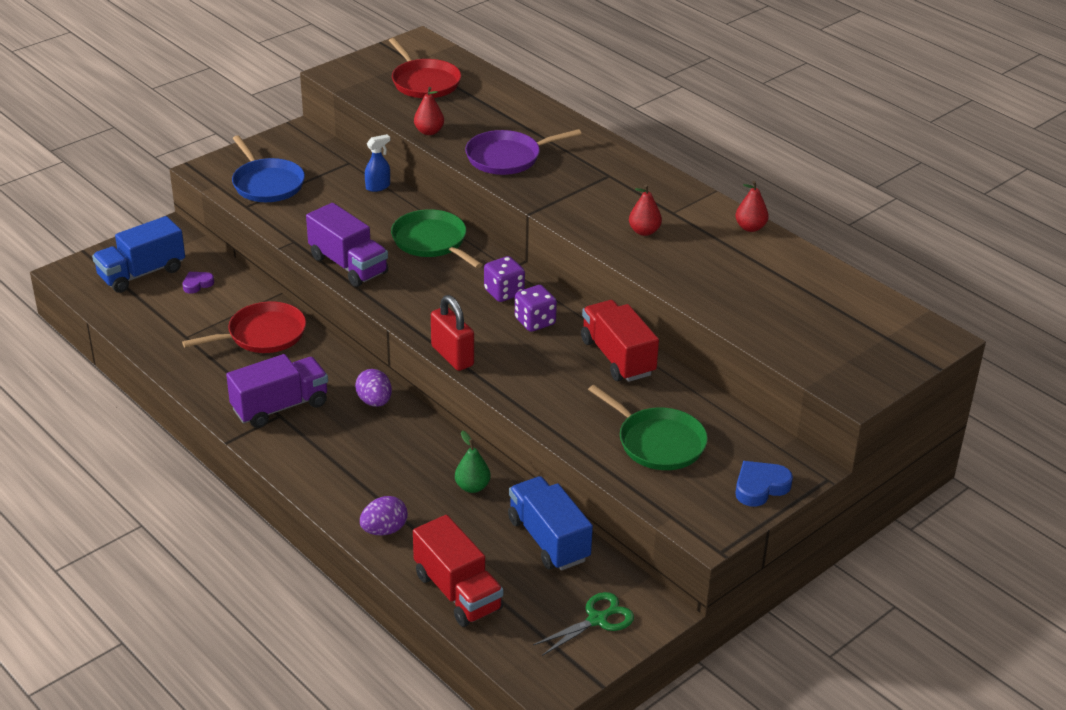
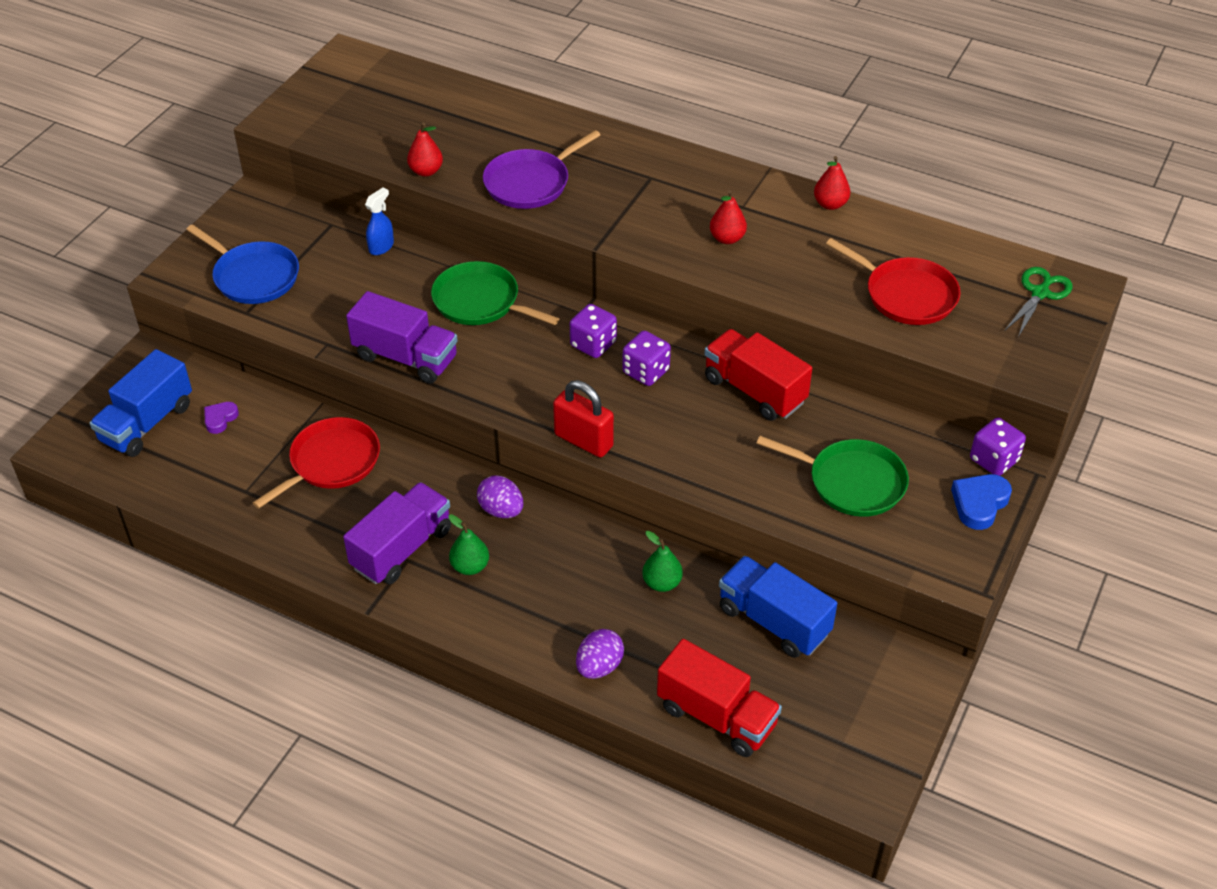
camera: 20 degrees left, 10 degrees up
red pan [389,38,461,98] -> red pan moved to [826,238,961,325]
green scissors [533,592,634,656] -> green scissors moved to [1004,267,1073,337]
none -> green pear [448,514,489,575]
none -> purple dice [970,417,1026,476]

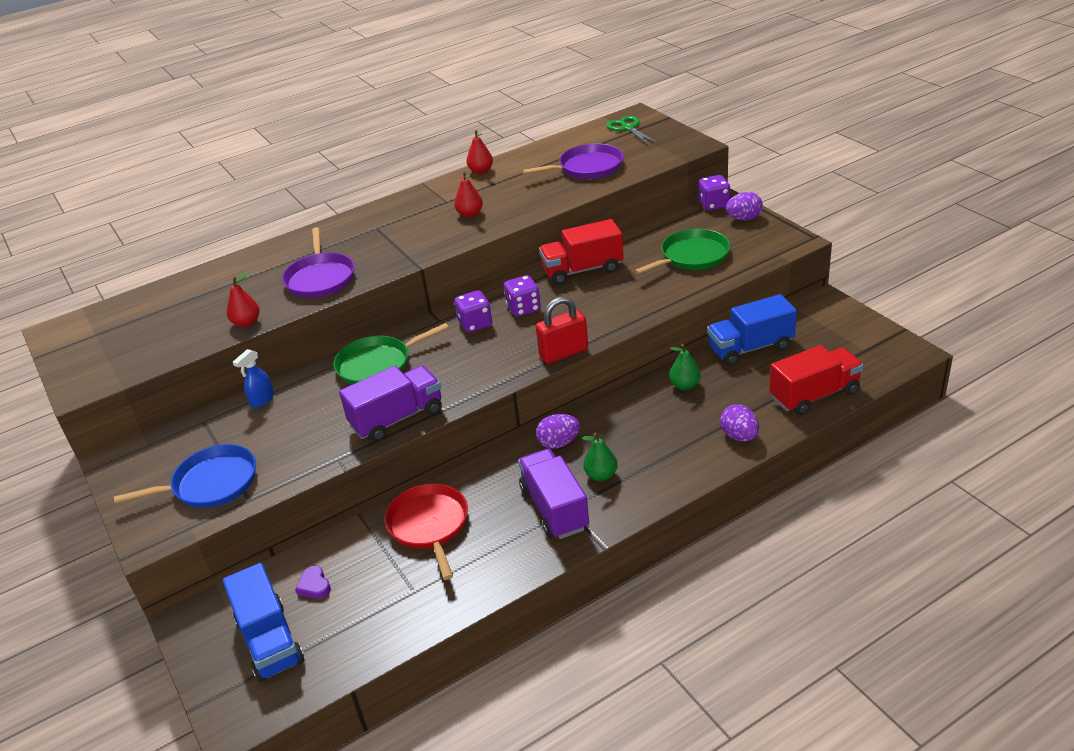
camera: 55 degrees left, 10 degrees down
blue spray bottle [365,187,394,255] -> blue spray bottle turned 120 degrees counterclockwise [233,349,274,407]
red pan [826,238,961,325] -> purple pan [522,143,624,179]
blue heart [951,474,1012,530] -> purple egg [726,192,763,221]

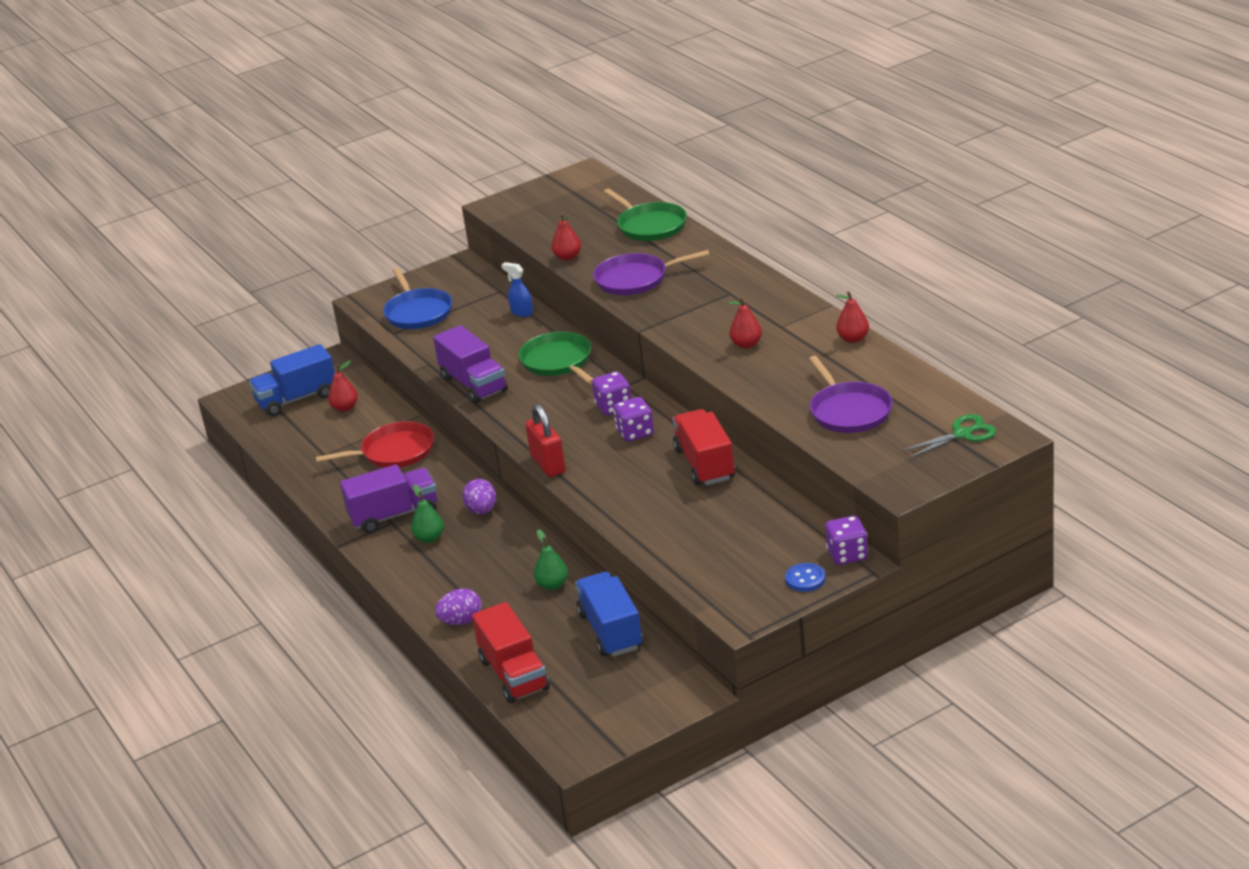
camera: 90 degrees right, 5 degrees down
purple heart [295,566,331,599] -> red pear [328,360,358,412]
green pan [634,229,730,275] -> green pan moved to [604,189,687,241]
purple egg [726,192,763,221] -> blue button [785,563,826,592]

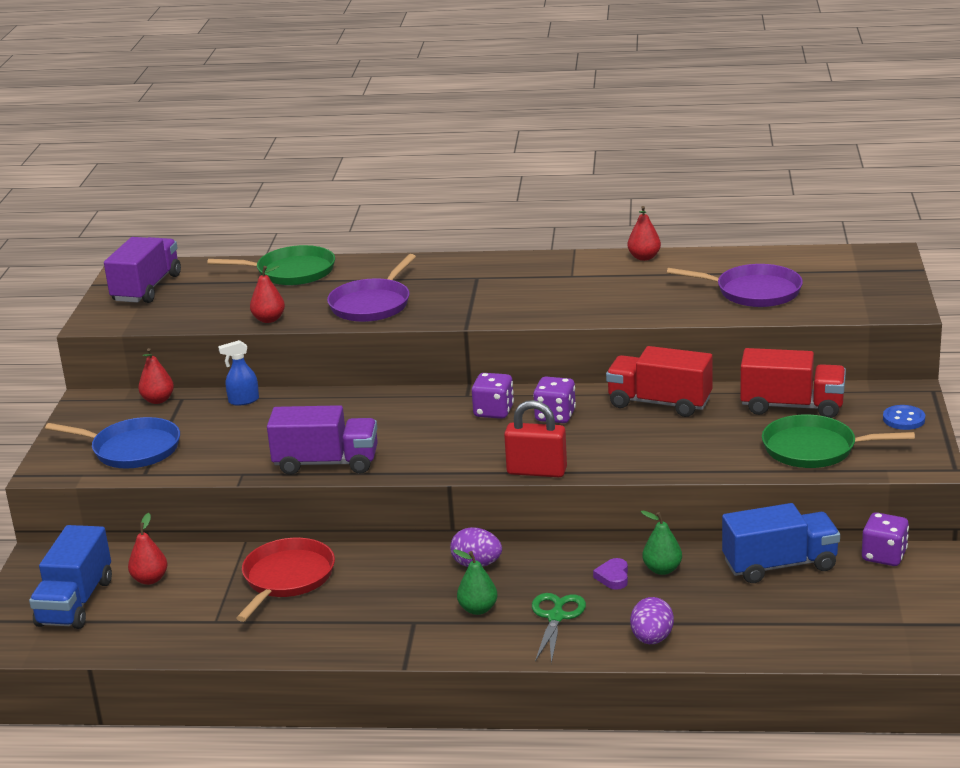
camera: 55 degrees left, 5 degrees down
purple truck [340,464,437,533] -> purple truck moved to [104,237,181,303]
red truck [472,602,550,703] -> red truck moved to [740,348,846,418]
green pan [519,332,593,384] -> green pan moved to [762,414,915,468]
blue truck [575,572,643,657] -> blue truck turned 150 degrees clockwise [722,503,840,583]
red pear [728,297,762,349] -> red pear moved to [138,348,174,404]
purple dice [825,516,868,565] -> purple dice moved to [862,512,909,566]
green scissors [901,414,996,458] -> green scissors moved to [532,593,586,664]
none -> purple heart [593,558,628,590]

